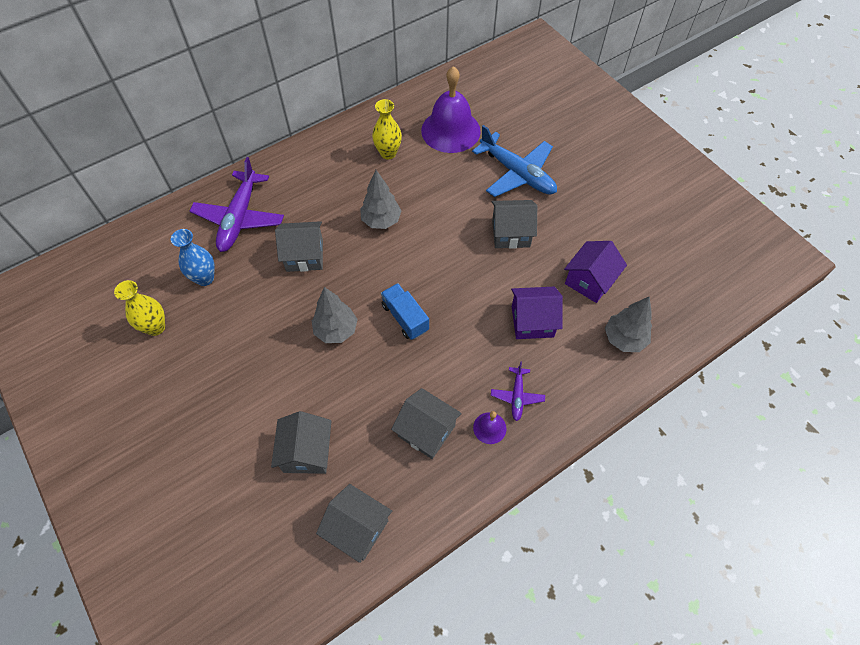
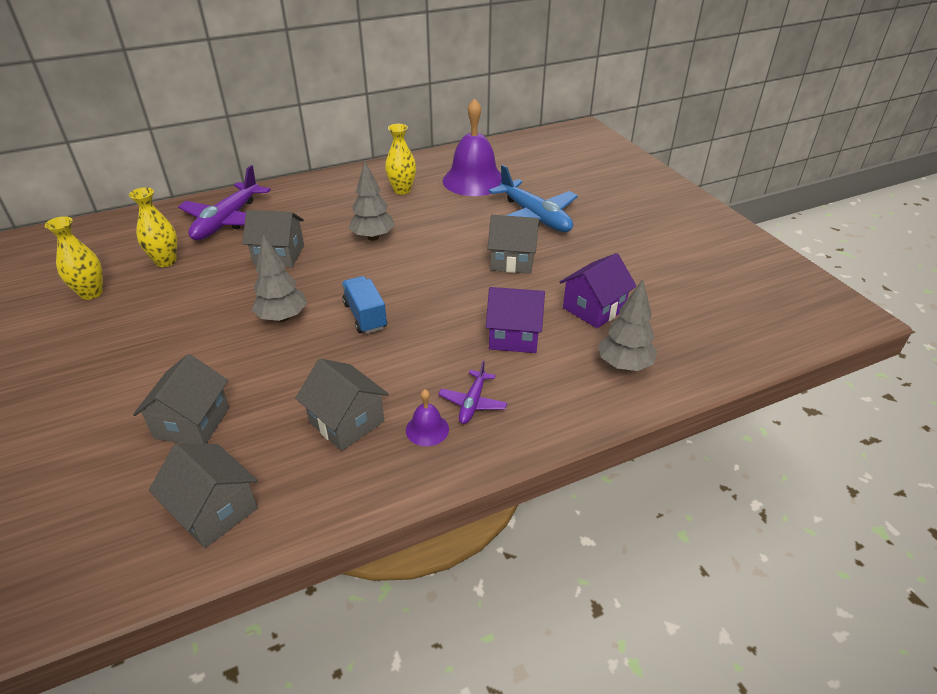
camera: 10 degrees right, 20 degrees down
blue vase [171,229,215,286] -> yellow vase [129,187,177,267]

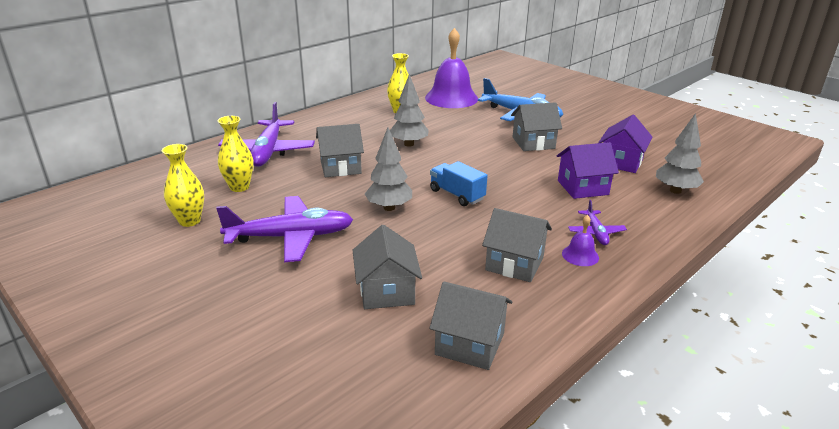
camera: 20 degrees left, 10 degrees down
none -> purple plane [216,196,353,262]

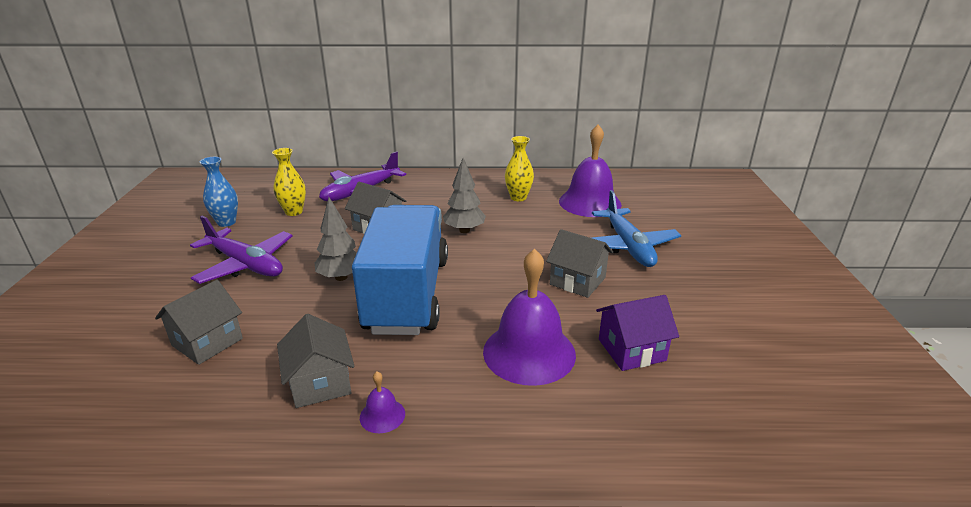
camera: 45 degrees right, 0 degrees up
yellow vase [162,144,204,227] -> blue vase [200,157,238,227]
grey house [429,281,512,370] -> none
blue truck [430,161,488,206] -> blue truck [352,205,448,335], size x2.47
purple house [557,142,619,199] -> purple bell [483,249,576,386]
purple plane [568,200,627,245] -> none
grey tree [656,113,704,194] -> none

